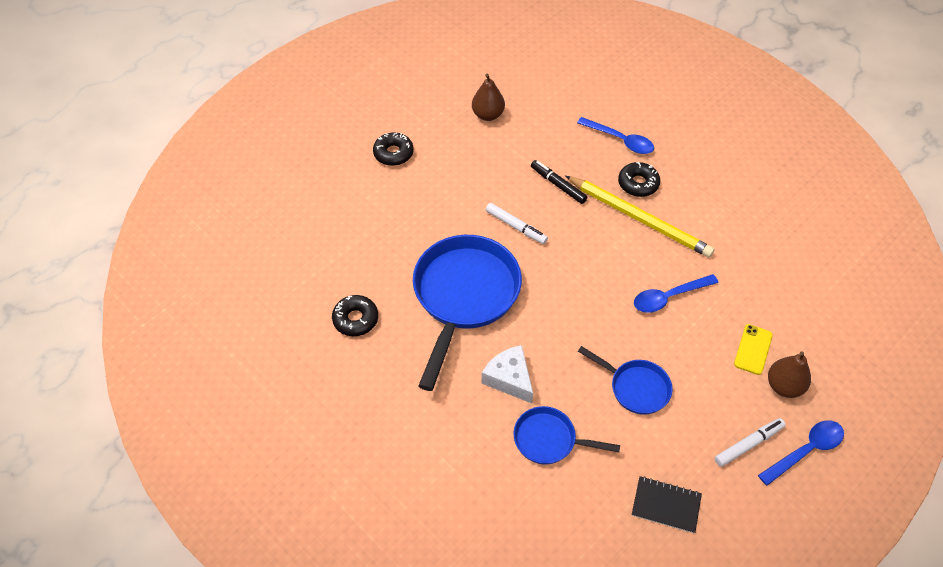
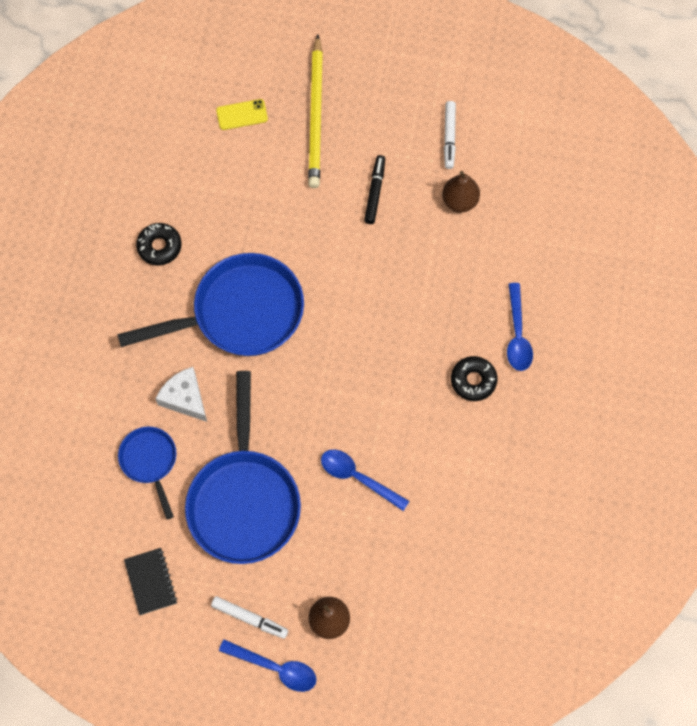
camera: 55 degrees right, 15 degrees up
black donut [373,132,414,166] -> none
white cheese [482,345,533,404] -> white cheese turned 60 degrees counterclockwise [155,367,207,422]
white marker [486,203,548,244] -> white marker moved to [444,101,456,169]
black marker [531,160,588,204] -> black marker moved to [364,155,385,224]
yellow pencil [566,176,715,258] -> yellow pencil moved to [308,35,323,188]
blue pan [578,346,672,415] -> blue pan [185,371,301,564], size x1.94
yellow phone [734,324,773,375] -> yellow phone moved to [216,99,268,130]

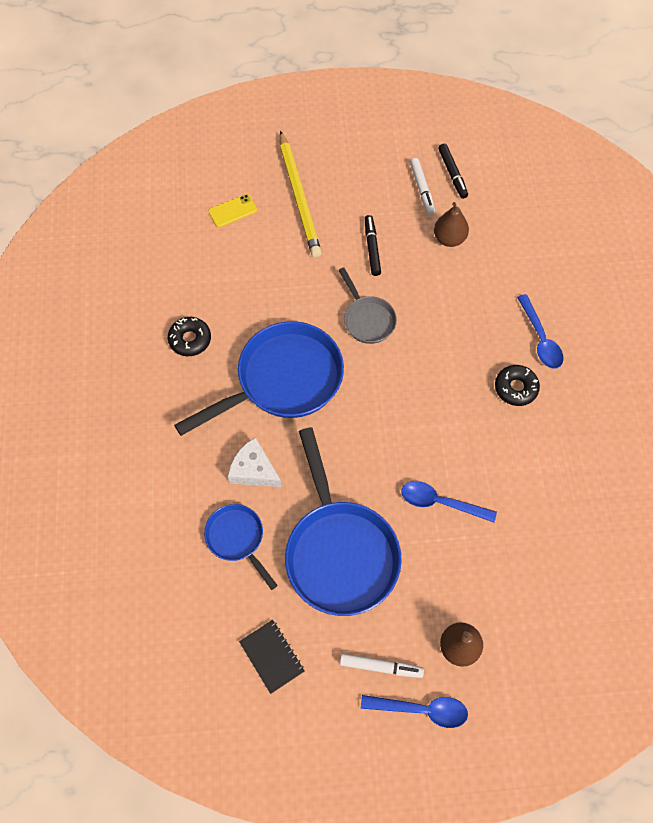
camera: 15 degrees left, 5 degrees down
none -> grey pan [339,267,397,344]
none -> black marker [438,144,468,199]

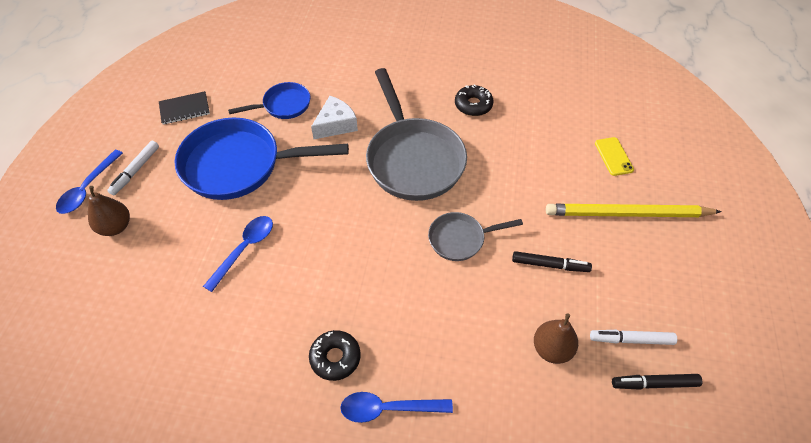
camera: 105 degrees right, 10 degrees down
blue pan [174,321,344,436] -> grey pan [366,68,467,201]

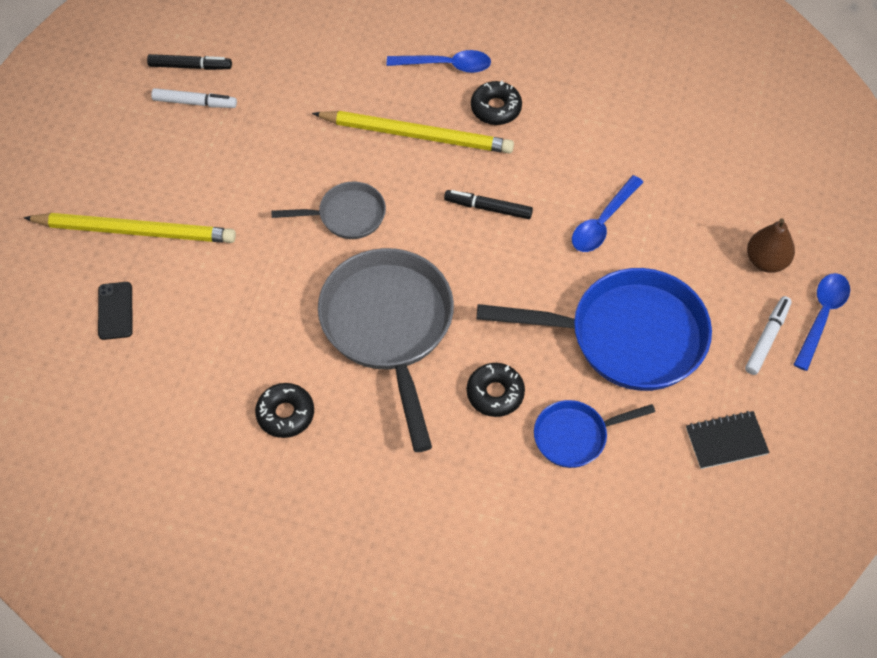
camera: 175 degrees left, 5 degrees up
white cheese [311,96,358,139] -> black donut [467,363,525,417]
black marker [512,251,592,272] -> black marker moved to [444,190,533,219]
brown pear [534,313,578,364] -> none
yellow phone [595,137,634,176] -> black phone [98,282,133,340]
none -> yellow pencil [312,111,514,154]

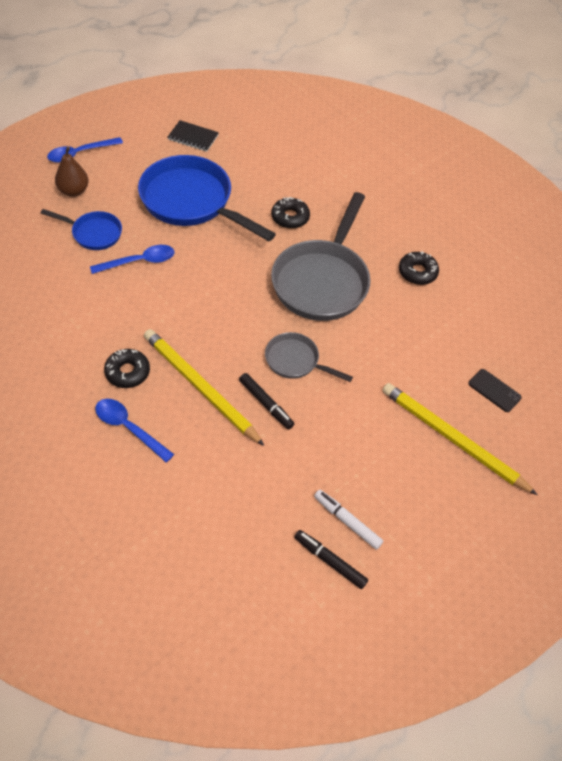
camera: 150 degrees left, 5 degrees down
black phone [98,282,133,340] -> black phone turned 75 degrees counterclockwise [468,369,522,412]
black marker [444,190,533,219] -> black marker moved to [239,373,294,429]
blue pan [534,400,655,468] -> blue pan moved to [41,209,122,250]
white marker [745,296,792,375] -> none

